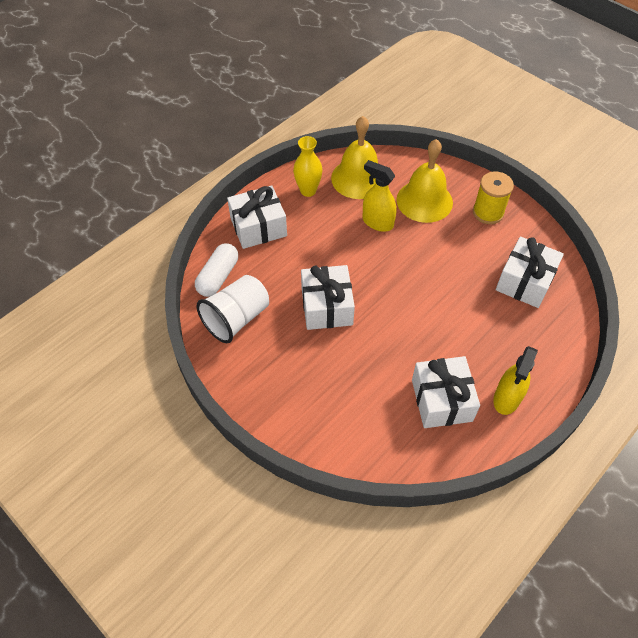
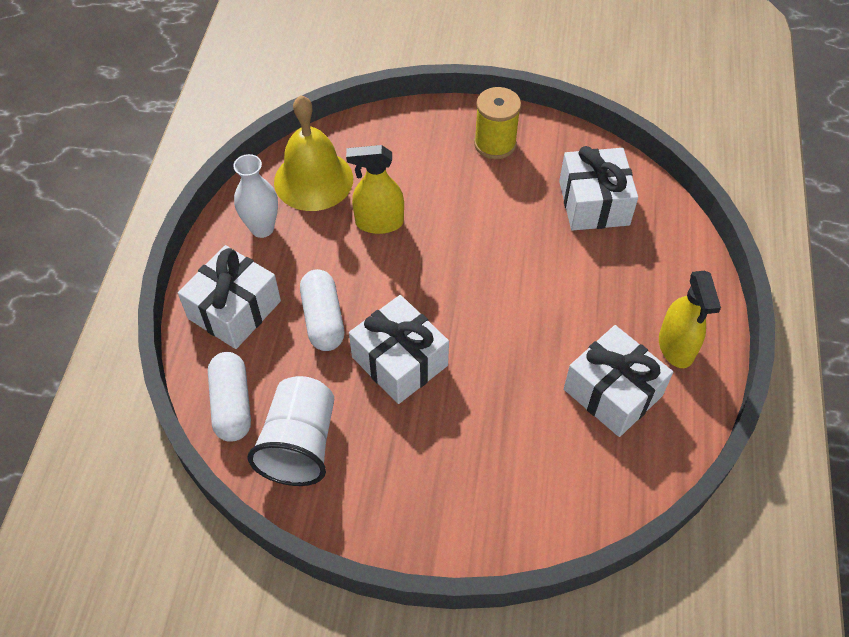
camera: 35 degrees left, 0 degrees up
yellow vase [293,136,323,197] -> white vase [233,154,278,238]
yellow bell [397,139,453,223] -> none
none -> white capsule [300,269,344,351]

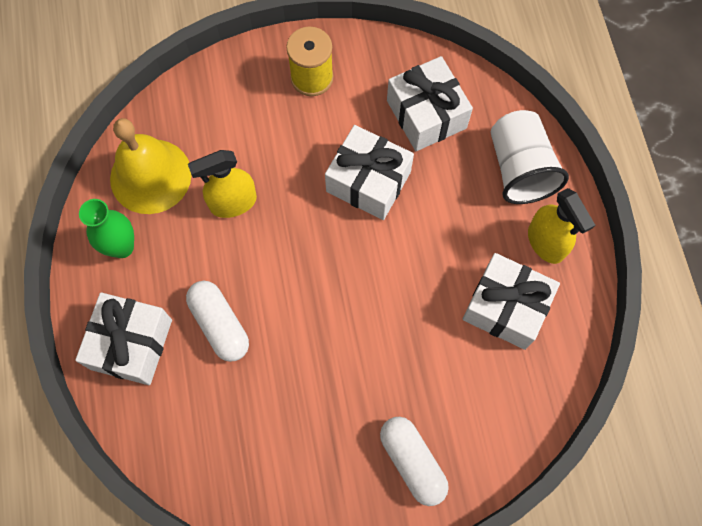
camera: 20 degrees left, 15 degrees up
white capsule [208,352,251,442] -> white capsule moved to [380,417,449,506]
white vase [233,154,278,238] -> green vase [79,199,134,258]
white cup [248,376,334,486] -> white cup moved to [491,110,569,204]
white gift [349,295,449,404] -> white gift moved to [325,125,414,220]

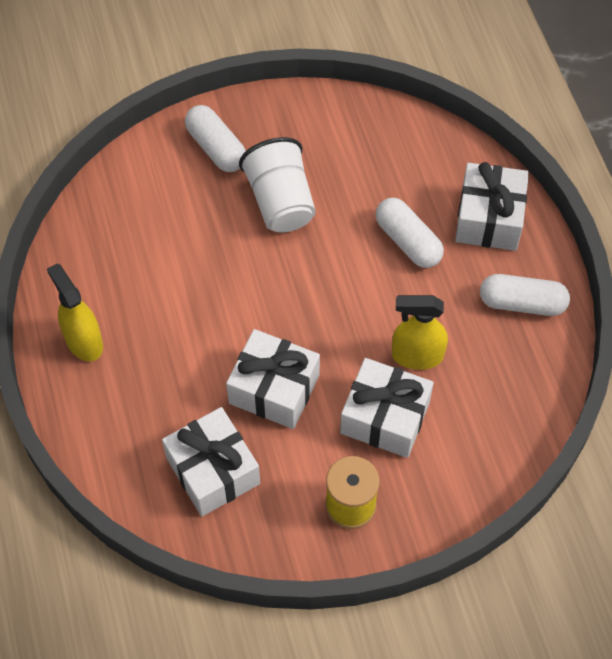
camera: 175 degrees right, 10 degrees down
green vase [79,199,134,258] -> white capsule [480,274,570,316]
yellow bell [110,118,192,214] -> none
yellow spray bottle [188,150,257,218] -> yellow spray bottle turned 150 degrees counterclockwise [392,295,448,370]
white gift [462,253,560,350] -> white gift moved to [340,358,434,458]
white cup [491,110,569,204] -> white cup moved to [239,137,316,233]

